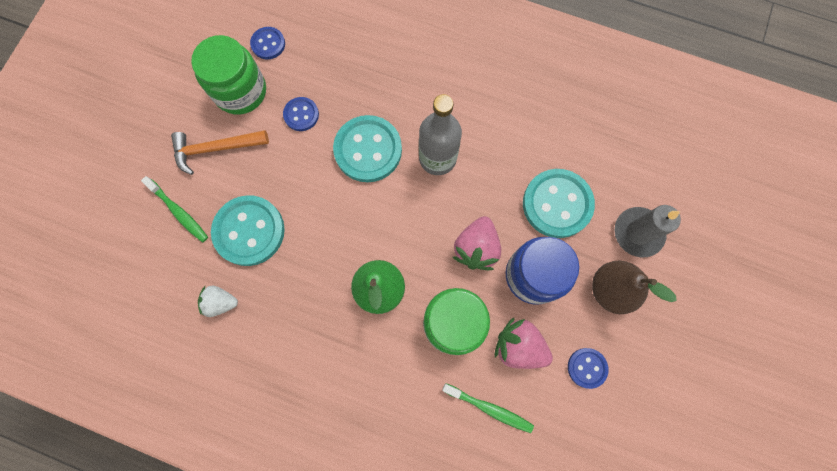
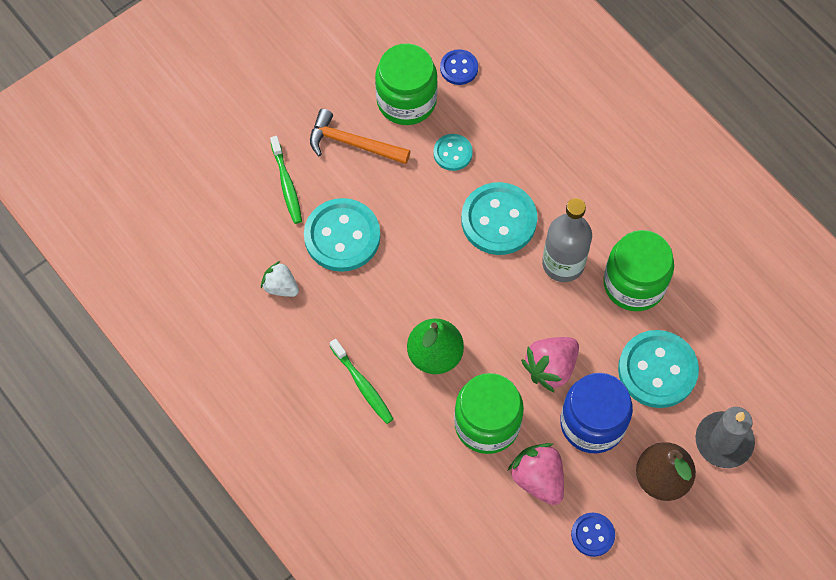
camera: 30 degrees right, 10 degrees down
blue button [283,97,319,131] -> turquoise button [433,134,473,171]
green toothbrush [442,383,534,433] -> green toothbrush moved to [330,339,393,424]
none -> green jar [603,230,674,311]

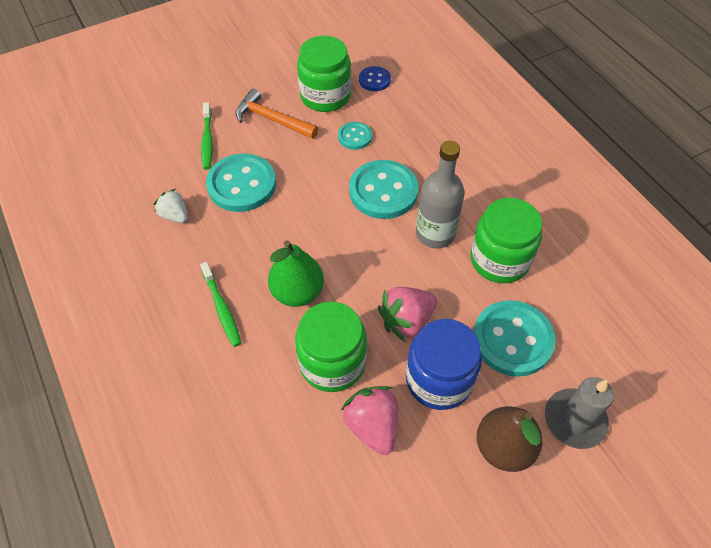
camera: 10 degrees right, 10 degrees down
blue button [571,513,615,557] -> none

